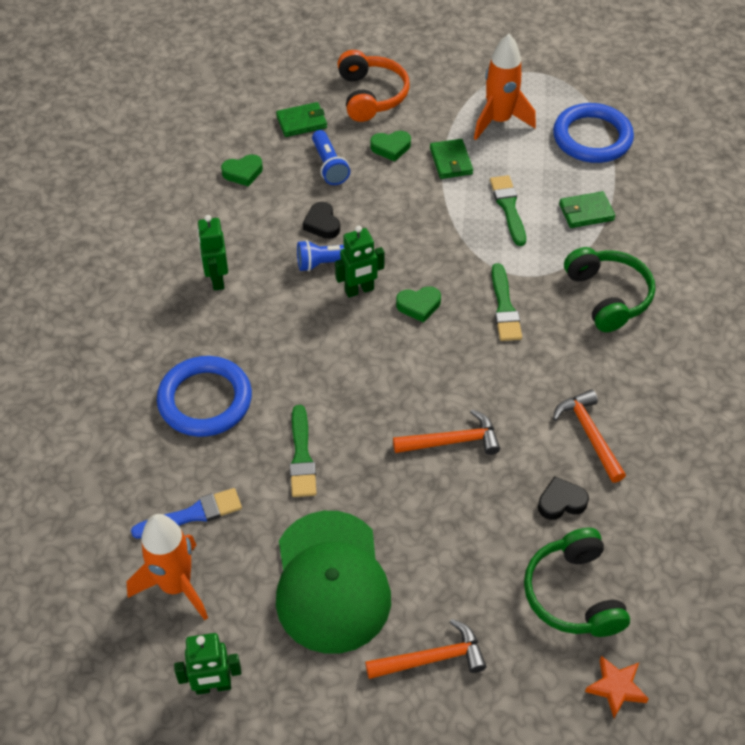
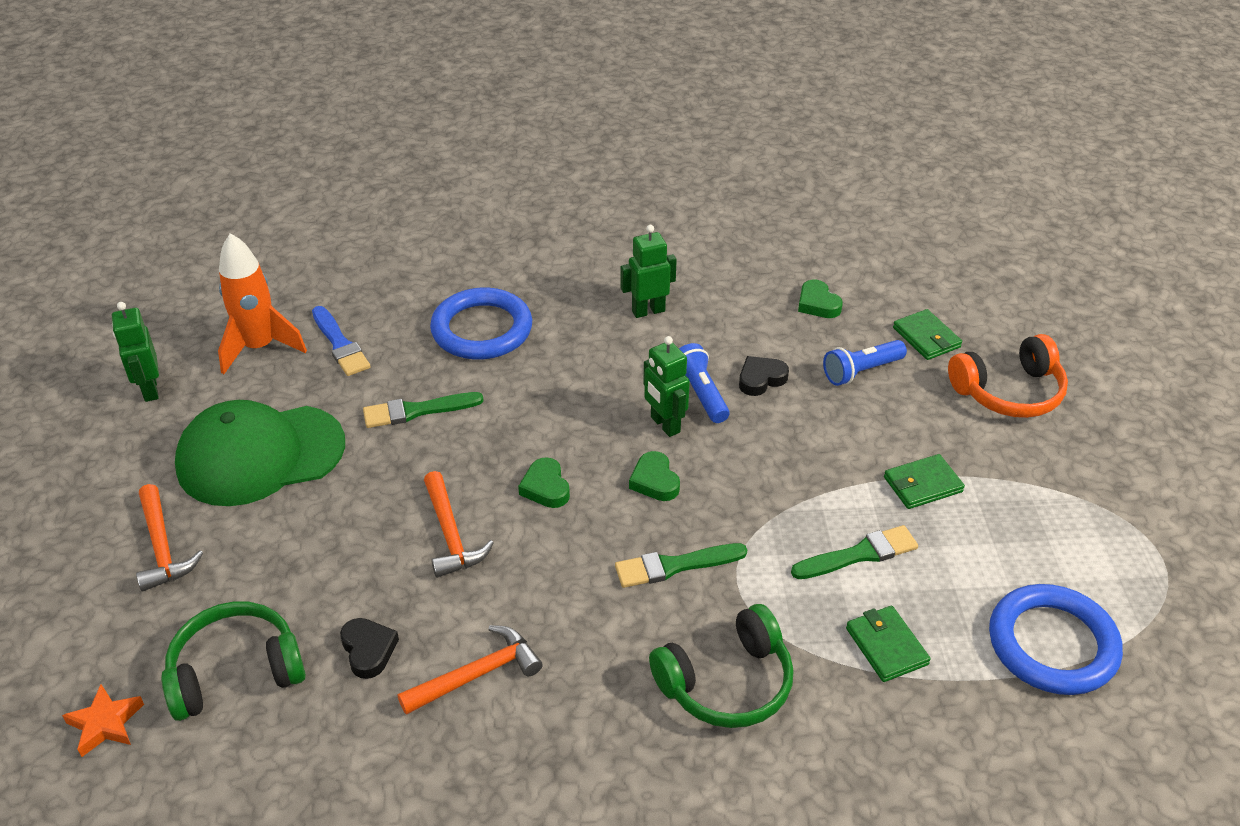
camera: 80 degrees right, 10 degrees down
green heart [371,131,411,162] -> green heart moved to [518,457,570,508]
orange rocket [474,34,536,140] -> none

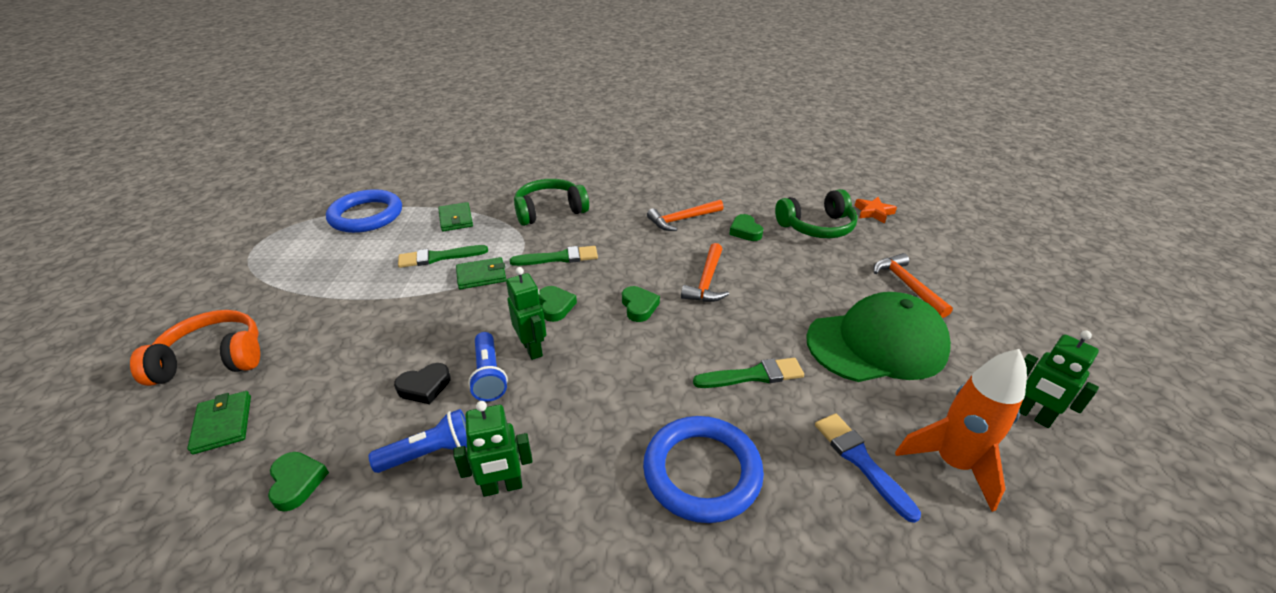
camera: 175 degrees left, 5 degrees down
green robot [112,302,159,402] -> green robot turned 150 degrees clockwise [1020,331,1099,428]
black heart [340,618,399,679] -> green heart [729,214,763,241]
orange hammer [424,471,494,578] -> orange hammer turned 150 degrees counterclockwise [681,243,729,302]
blue flashlight [823,340,907,386] -> blue flashlight moved to [369,409,467,473]
green wallet [884,454,965,509] -> green wallet moved to [456,257,506,289]

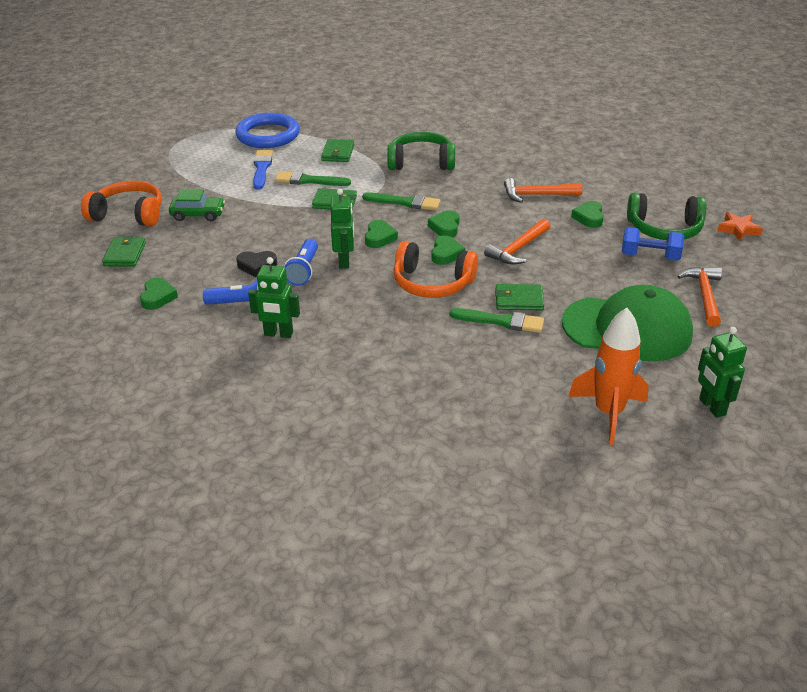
camera: 25 degrees right, 0 degrees up
blue ring [643,416,764,523] -> none
blue brush [815,413,921,523] -> blue brush moved to [253,150,273,190]
none -> green car [169,190,225,221]
none -> orange headphones [393,241,478,298]
none -> green heart [428,210,459,237]
none -> green wallet [495,284,544,310]
none -> blue dumbbell [622,227,684,261]

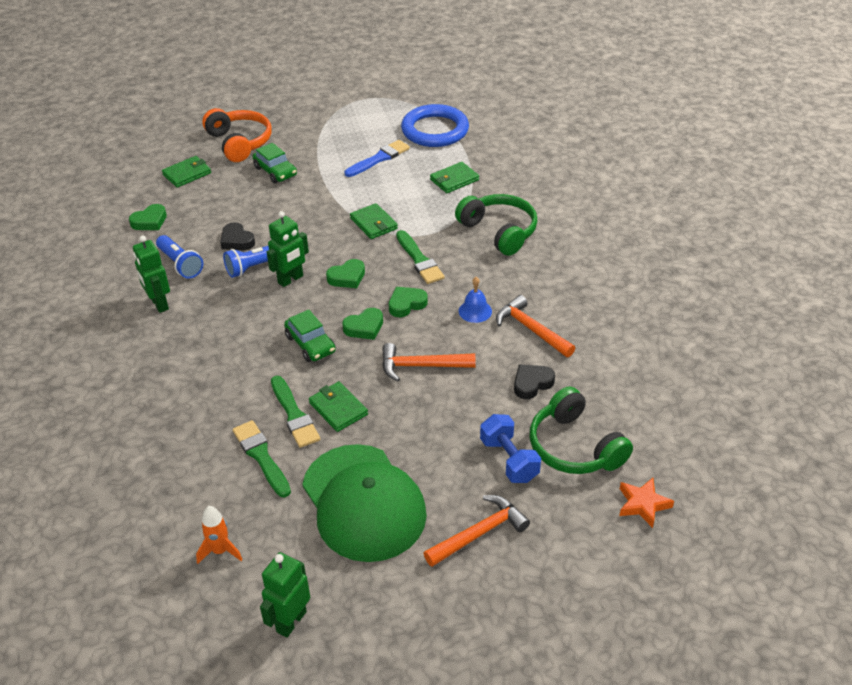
camera: 50 degrees right, 5 degrees up
green brush [275,171,351,186] -> green brush moved to [233,420,291,497]
orange headphones [393,241,478,298] -> green car [284,309,336,362]
orange rocket [568,308,649,445] -> orange rocket [196,506,242,564], size x0.53
green heart [571,201,604,228] -> black heart [514,365,555,399]
none -> blue bell [459,277,492,323]

